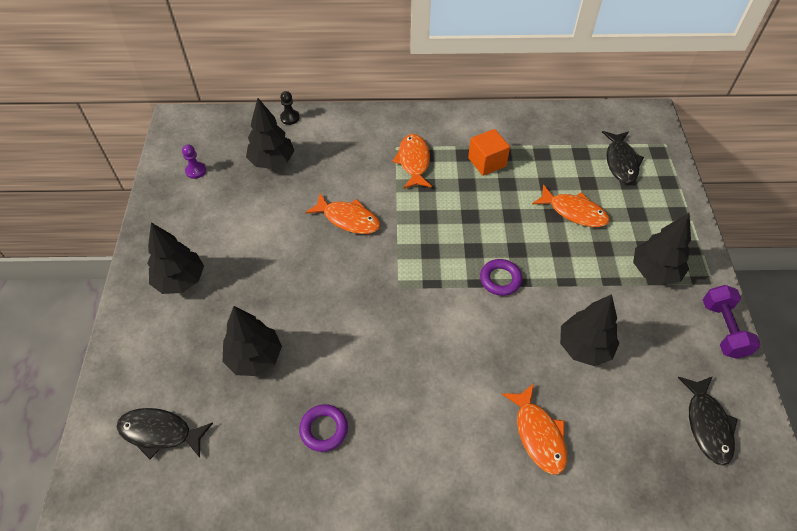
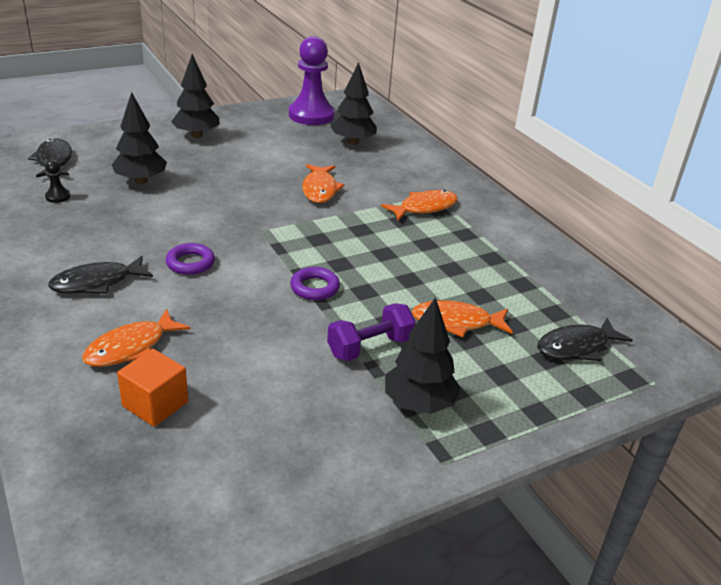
camera: 60 degrees right, 20 degrees down
purple pawn [182,145,206,179] -> purple pawn [289,36,335,125], size x2.45
black pawn [280,91,300,125] -> black pawn moved to [45,160,70,203]
purple ring [299,404,348,452] -> purple ring moved to [166,243,215,275]
orange cube [468,129,510,176] -> orange cube moved to [117,349,188,427]
orange fish [532,184,610,227] -> orange fish turned 90 degrees clockwise [412,300,513,337]
black tree [560,294,619,366] -> none
black fish [678,376,738,466] -> black fish moved to [48,256,153,294]
purple dumbbell [703,285,761,359] -> purple dumbbell moved to [327,303,416,361]

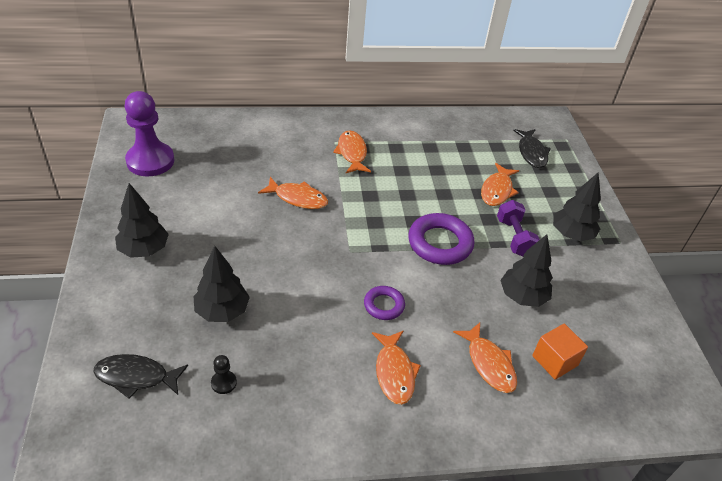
camera: 70 degrees left, 10 degrees up
black fish [48,256,153,294] -> orange fish [372,331,421,405]
purple ring [290,267,340,300] -> purple ring [408,213,475,265], size x1.76
black tree [330,62,377,145] -> black tree moved to [500,234,553,307]

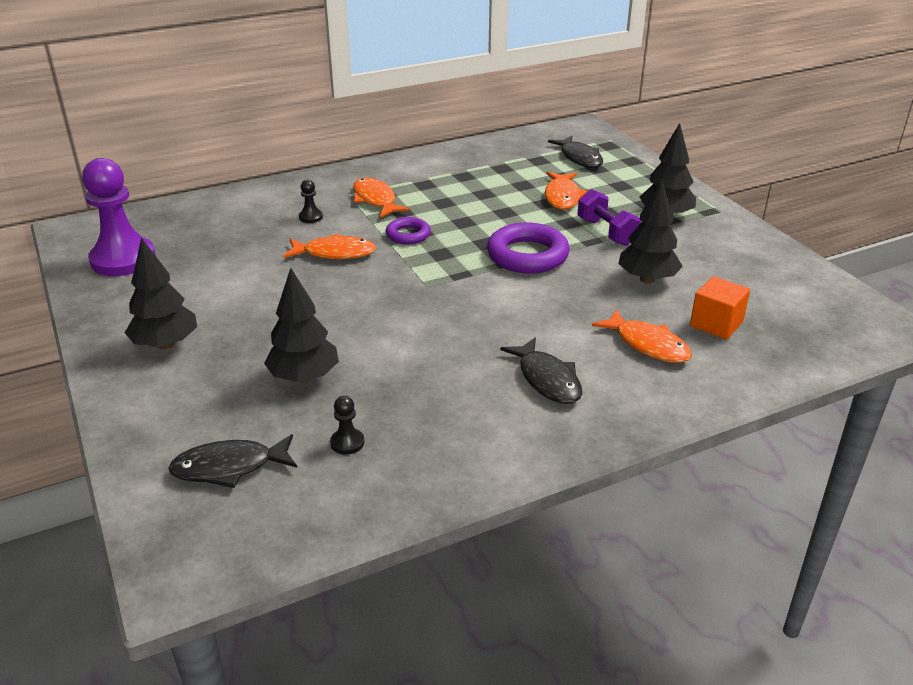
camera: 15 degrees left, 10 degrees down
purple ring [364,286,405,320] -> purple ring moved to [386,217,431,244]
orange fish [372,331,421,405] -> black fish [500,337,582,404]
none -> black pawn [299,180,323,223]

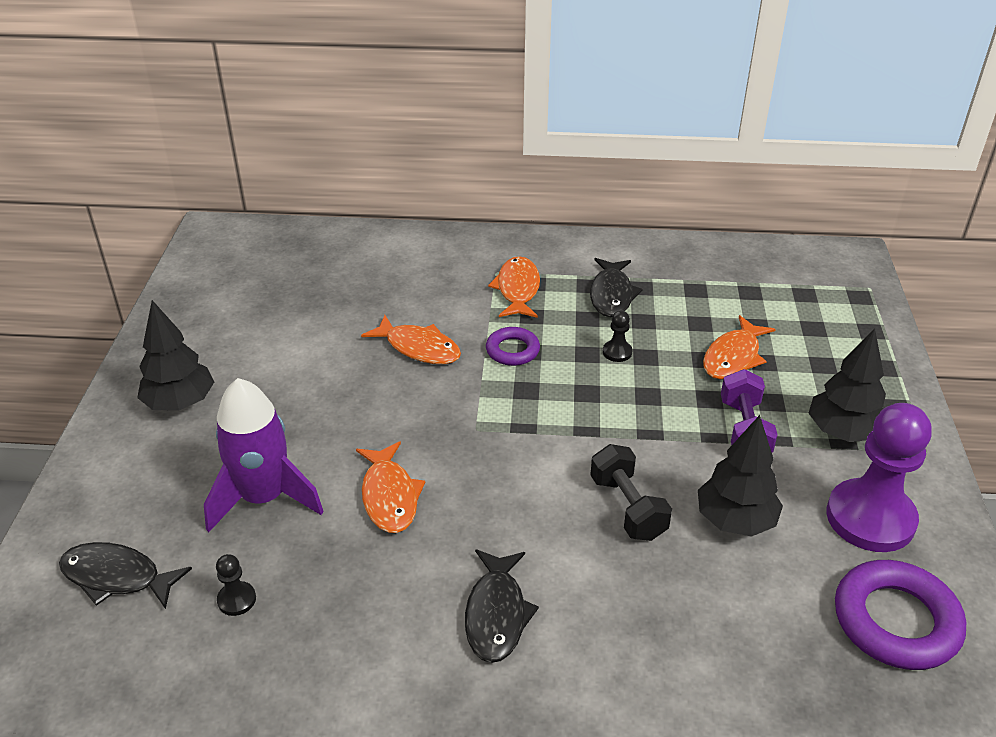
camera: 30 degrees right, 5 degrees up
purple pawn [82,158,156,276] -> purple pawn moved to [826,403,932,552]
black tree [264,268,339,383] -> purple rocket [204,378,324,532]
black pawn [299,180,323,223] -> black pawn moved to [603,310,633,362]
purple ring [487,222,570,273] -> purple ring moved to [835,560,966,670]
black fish [548,136,603,168] -> black fish moved to [590,258,642,317]
orange fish [592,309,692,363] -> orange fish moved to [356,441,425,533]
orange cube [690,276,750,340] -> none
none -> black dumbbell [590,444,672,541]

